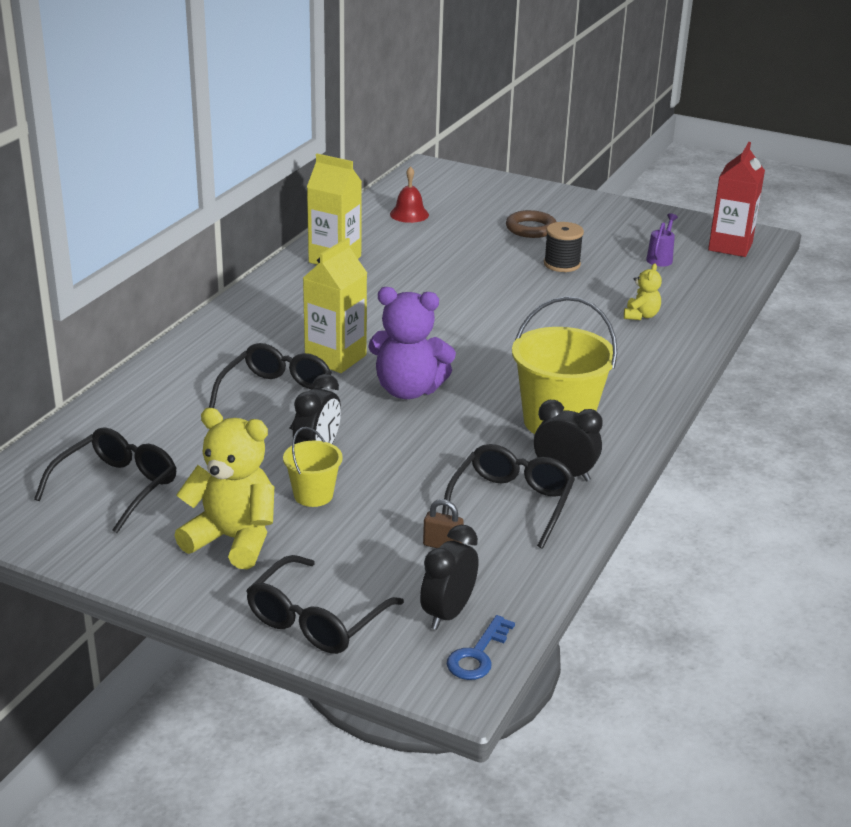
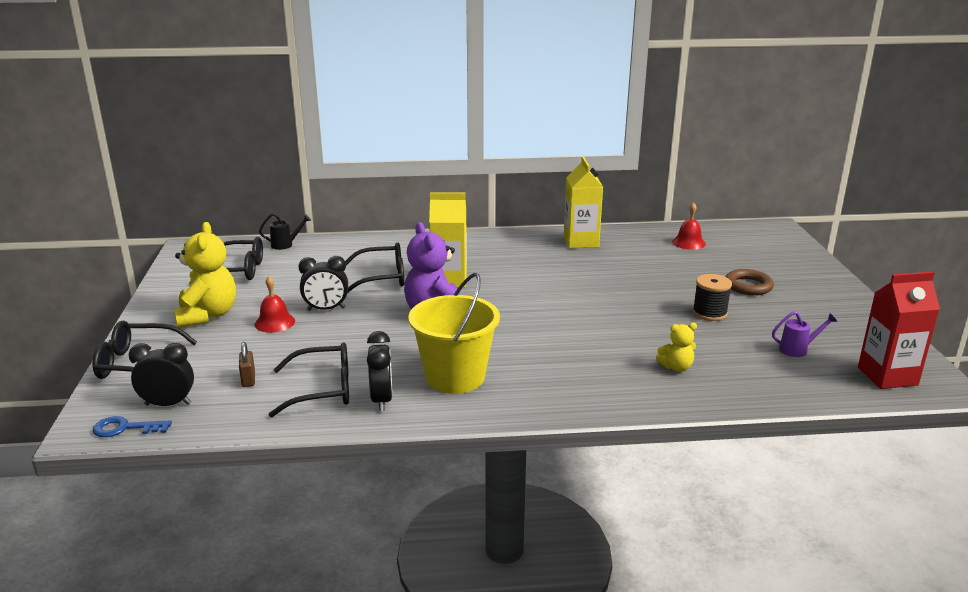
camera: 60 degrees right, 5 degrees down
yellow bucket [283,427,343,507] -> red bell [254,276,295,333]
none -> black watering can [259,213,311,250]

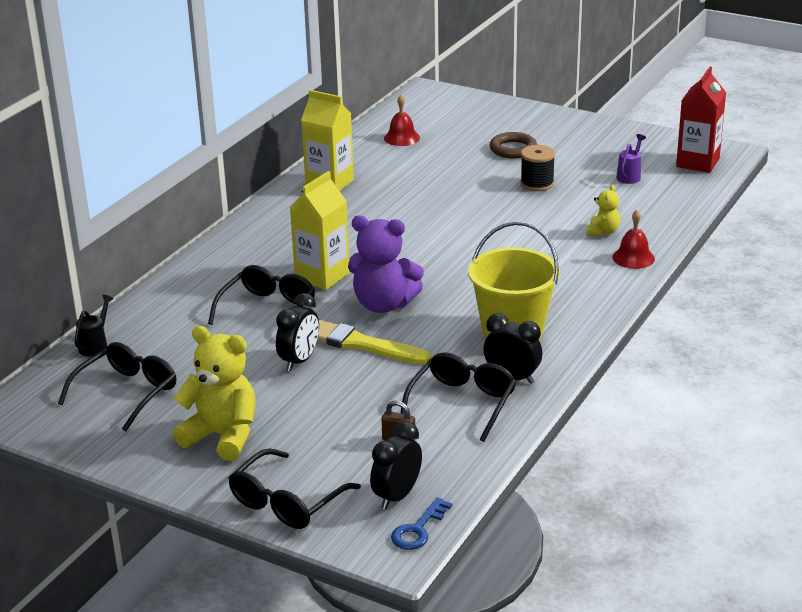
camera: 55 degrees left, 5 degrees up
red bell [254,276,295,333] -> red bell moved to [612,210,655,269]
none -> yellow brush [317,320,431,365]

